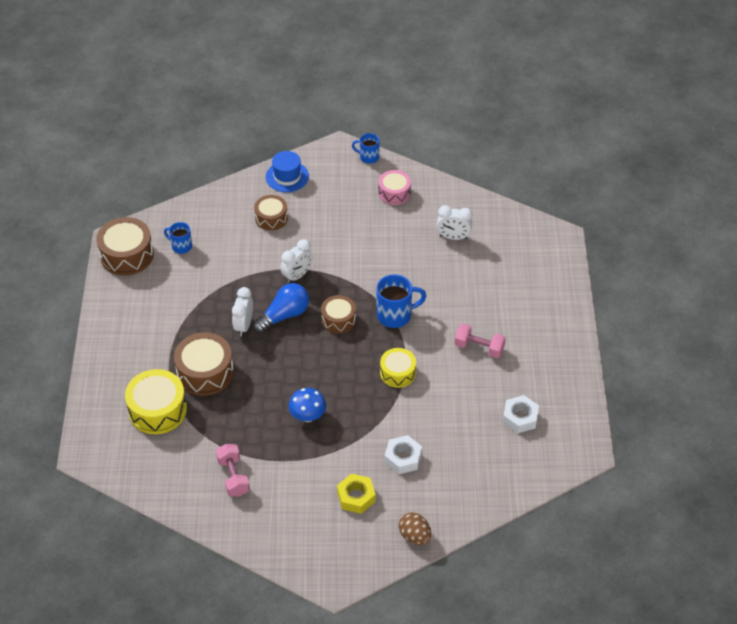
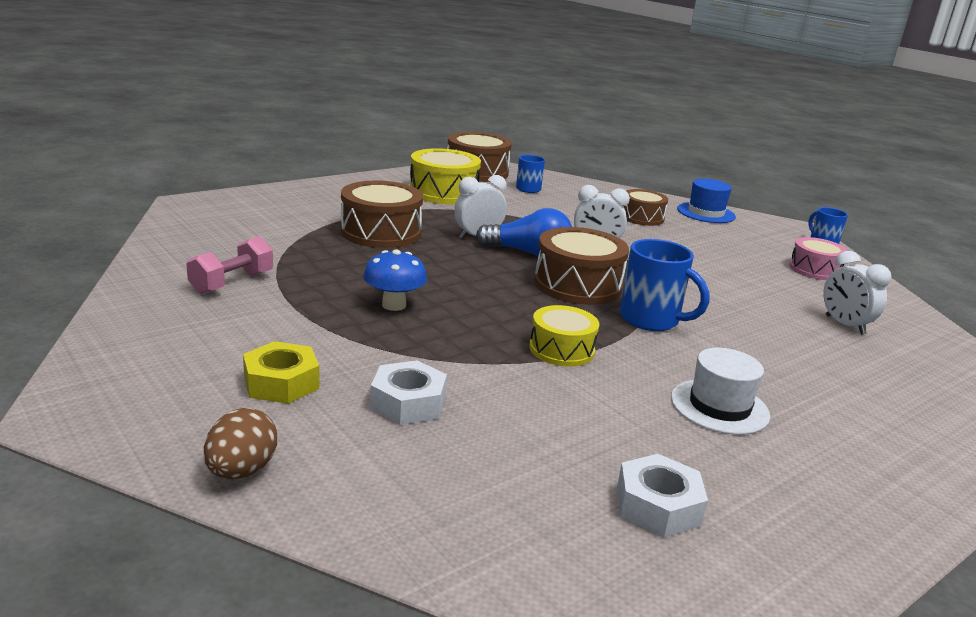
camera: 50 degrees right, 25 degrees down
yellow drum [125,369,187,434] -> yellow drum moved to [410,148,481,204]
brown drum [321,295,356,334] -> brown drum [534,227,629,305], size x1.59
pink dumbbell [455,324,506,358] -> white hat [671,348,770,435]

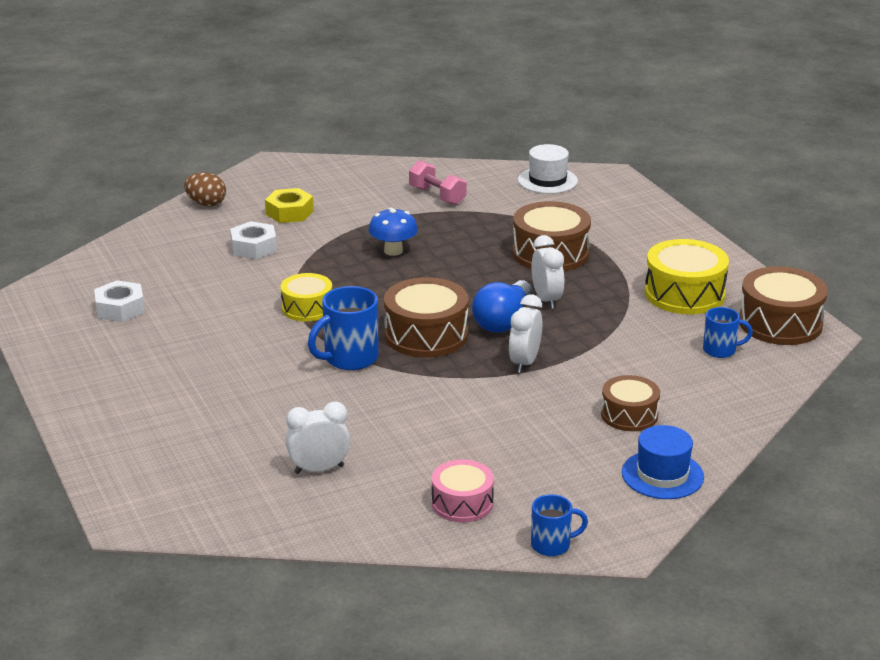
camera: 105 degrees right, 5 degrees up
white hat [671,348,770,435] -> white hat moved to [518,144,578,194]

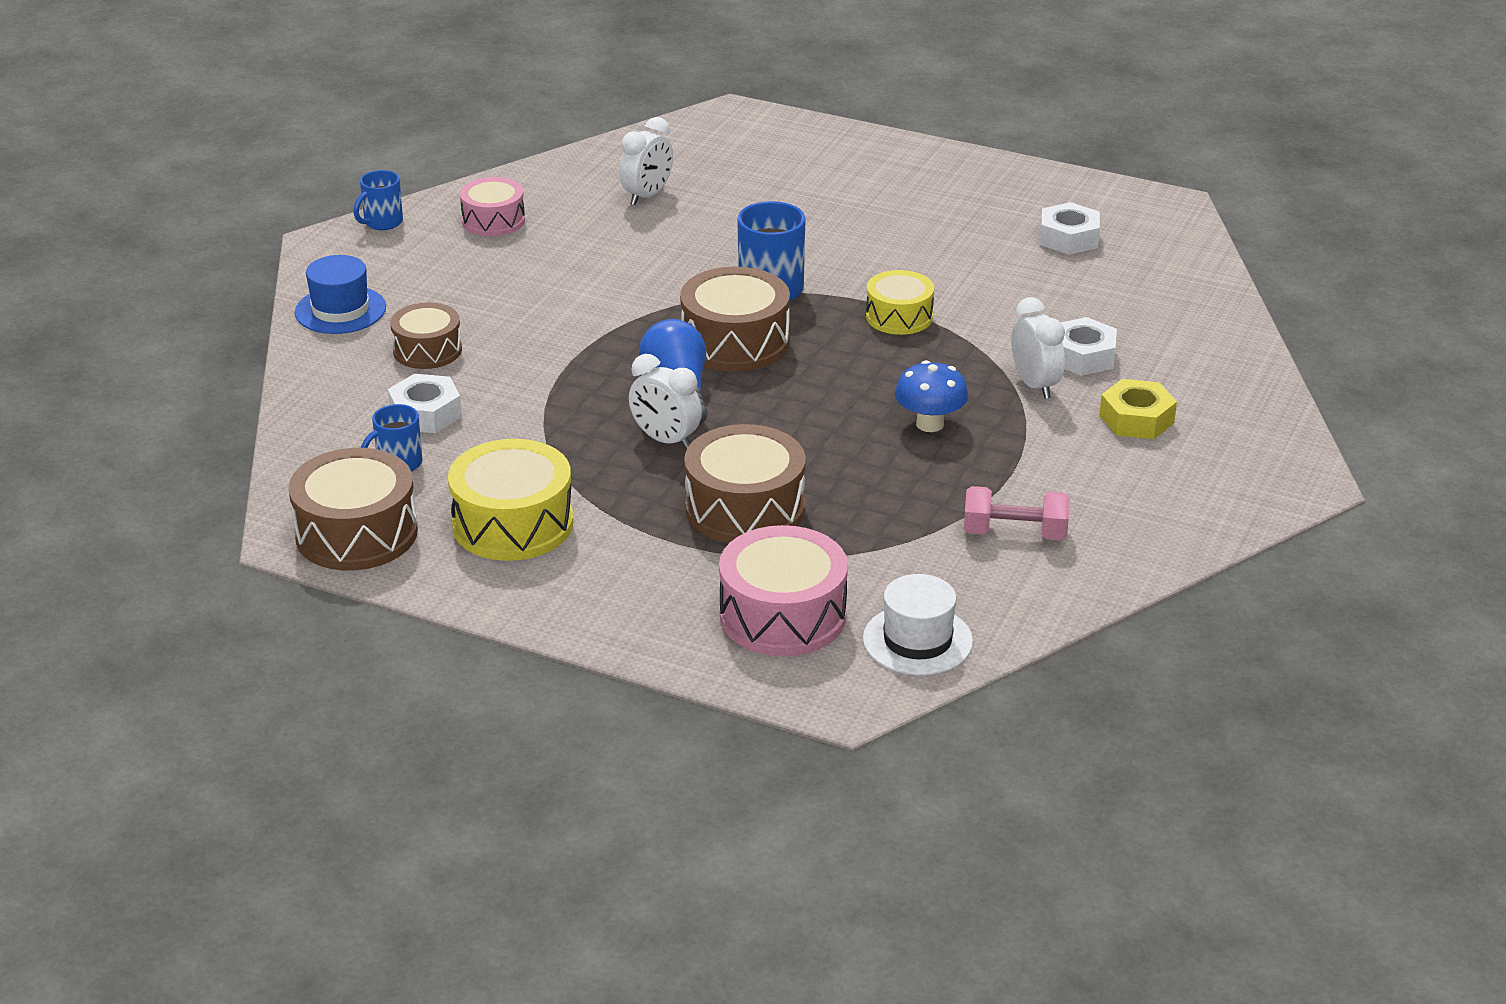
camera: 140 degrees right, 5 degrees up
brown egg [184,172,226,206] -> none
white clock [509,294,542,373] -> white clock moved to [1011,297,1065,399]
none -> white nut [388,374,462,433]
none -> pink drum [719,525,848,656]

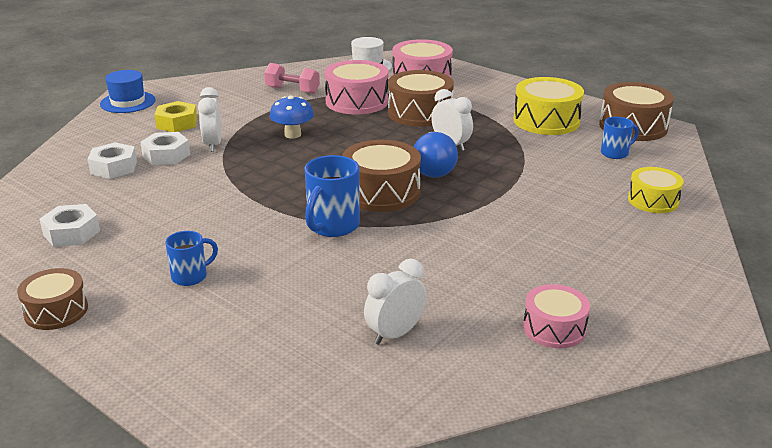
camera: 165 degrees left, 5 degrees down
blue hat [295,255,386,334] -> blue hat moved to [100,70,156,113]
blue mug [353,170,403,230] -> blue mug moved to [165,231,218,286]
white nut [388,374,462,433] -> white nut moved to [87,142,137,179]
brown drum [390,302,462,369] -> brown drum moved to [17,268,88,330]
yellow drum [866,270,934,335] -> yellow drum moved to [628,167,684,213]
none -> pink drum [325,60,388,114]

